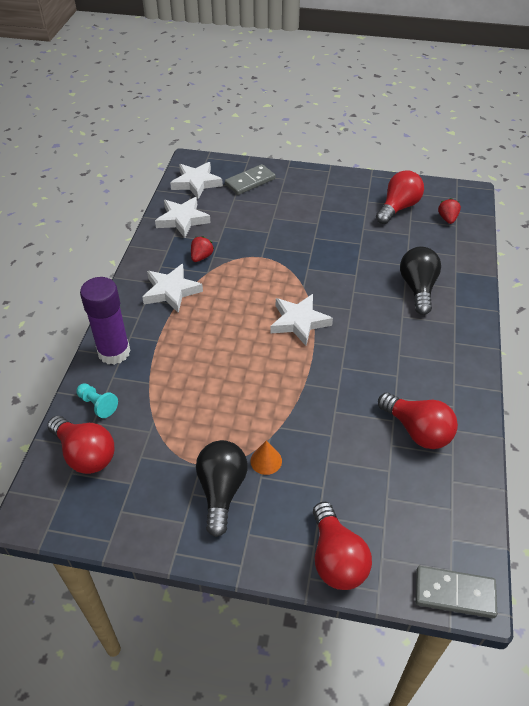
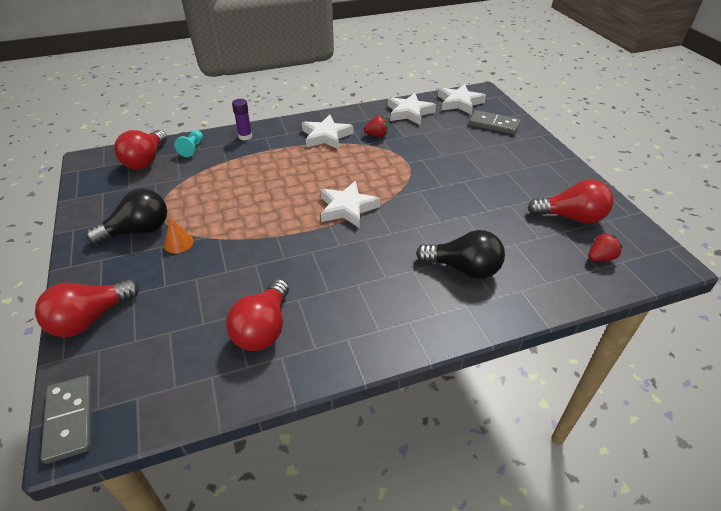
camera: 60 degrees right, 5 degrees down
purple glue stick [80,277,131,365] -> purple glue stick [232,99,252,141], size x0.53
black light bulb [400,246,441,315] -> black light bulb turned 45 degrees clockwise [416,230,505,279]

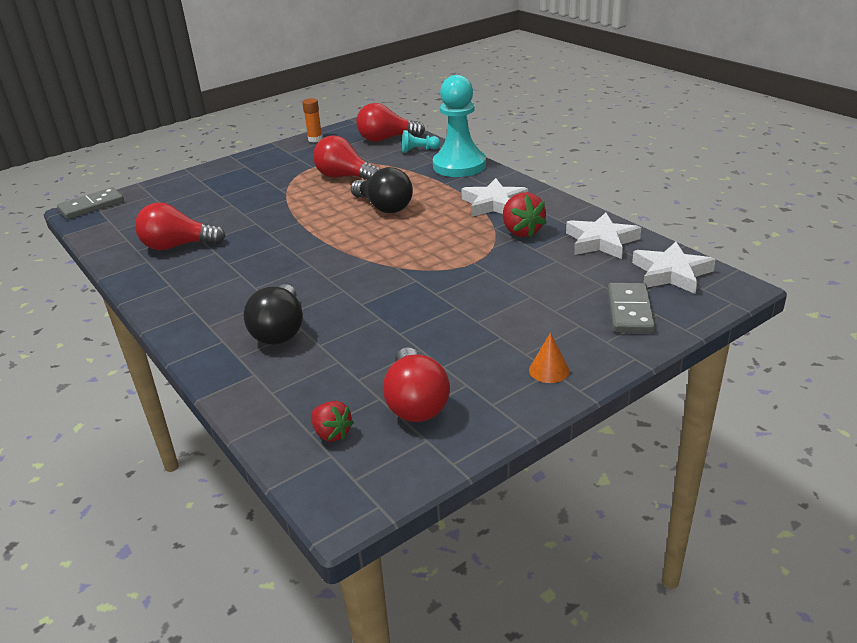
camera: 75 degrees right, 10 degrees down
red light bulb [35,279,139,337] -> red light bulb moved to [313,135,380,180]
black light bulb [86,189,167,245] -> black light bulb moved to [350,167,413,213]
orange cone [164,218,194,254] -> orange cone moved to [529,332,569,383]
purple glue stick [232,99,252,141] -> turquoise pawn [433,75,486,177]
white star [320,181,380,228] -> none
red strawberry [364,115,388,137] -> red strawberry [503,192,547,237], size x1.53
none -> orange glue stick [302,98,323,143]

